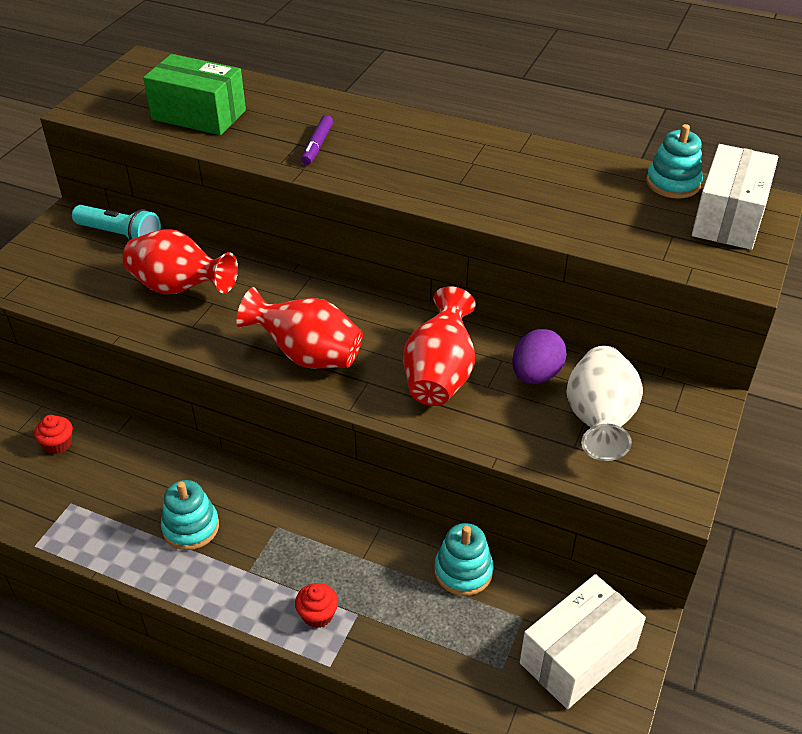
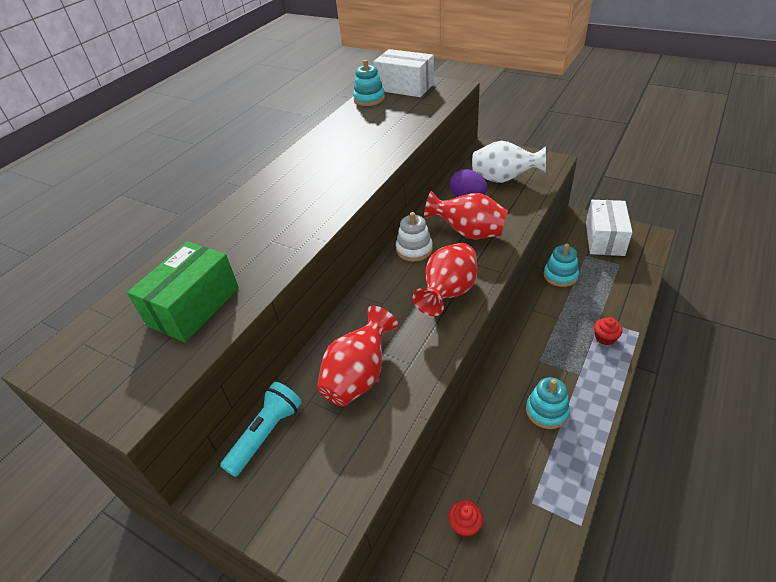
camera: 80 degrees left, 0 degrees up
purple marker [301,115,333,165] -> none
white box [520,574,646,709] -> white box turned 45 degrees clockwise [586,200,632,256]
none -> white stacking toy [396,212,433,262]

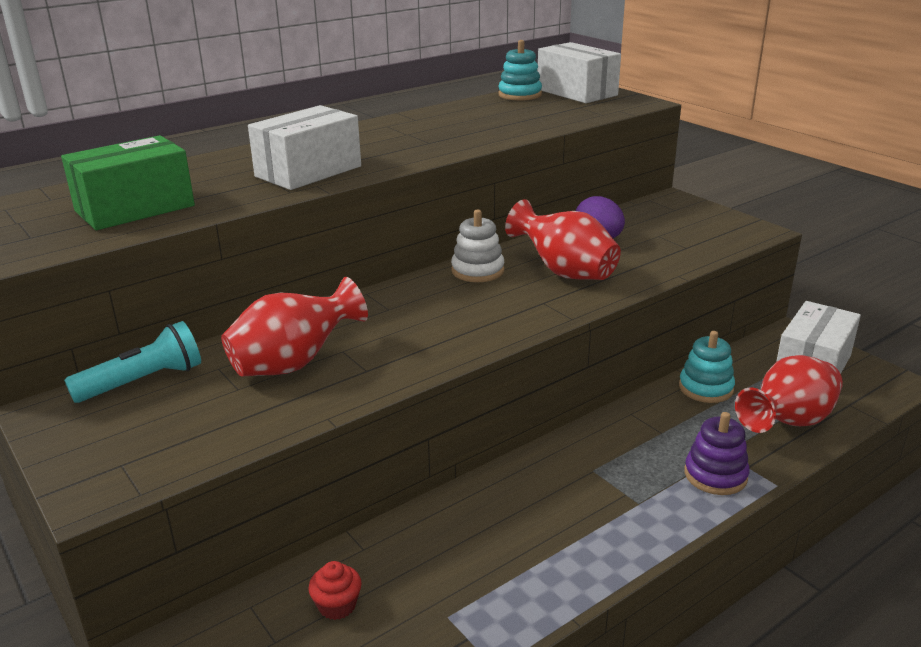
camera: 20 degrees right, 15 degrees down
red vase [413,243,477,316] -> red vase moved to [735,355,843,433]
white vase [472,141,546,183] -> none
turquoise stacking toy [526,377,570,429] -> none
red cupcake [594,317,622,345] -> purple stacking toy [684,412,749,495]
none -> white box [248,105,361,190]

